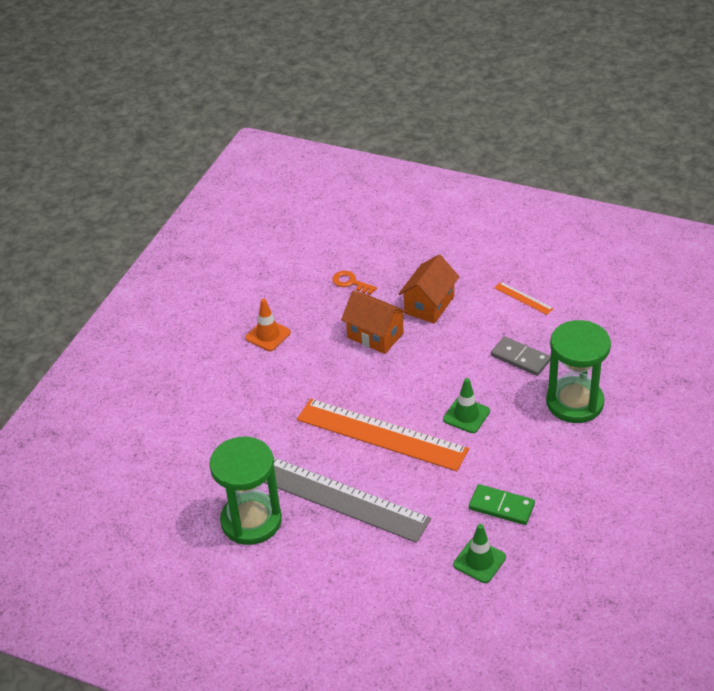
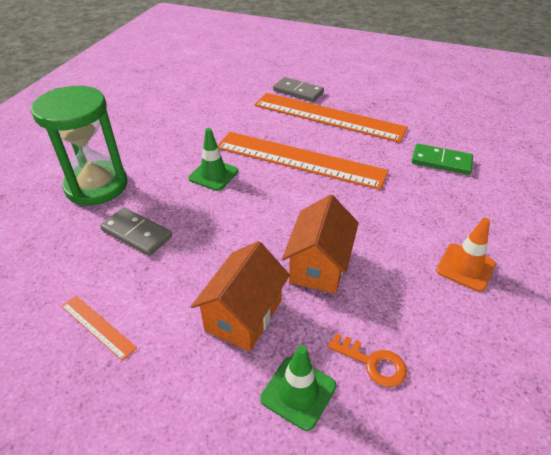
camera: 175 degrees right, 0 degrees up
green hourglass [209,437,282,545] -> none
grey ruler [264,457,431,543] -> orange ruler [254,93,408,143]
orange house [341,291,408,354] -> orange house turned 75 degrees clockwise [282,195,359,294]
green traffic cone [453,524,506,583] -> green traffic cone moved to [260,345,336,431]
green domino [469,484,535,525] -> green domino moved to [411,144,473,175]
none -> grey domino [273,77,324,102]

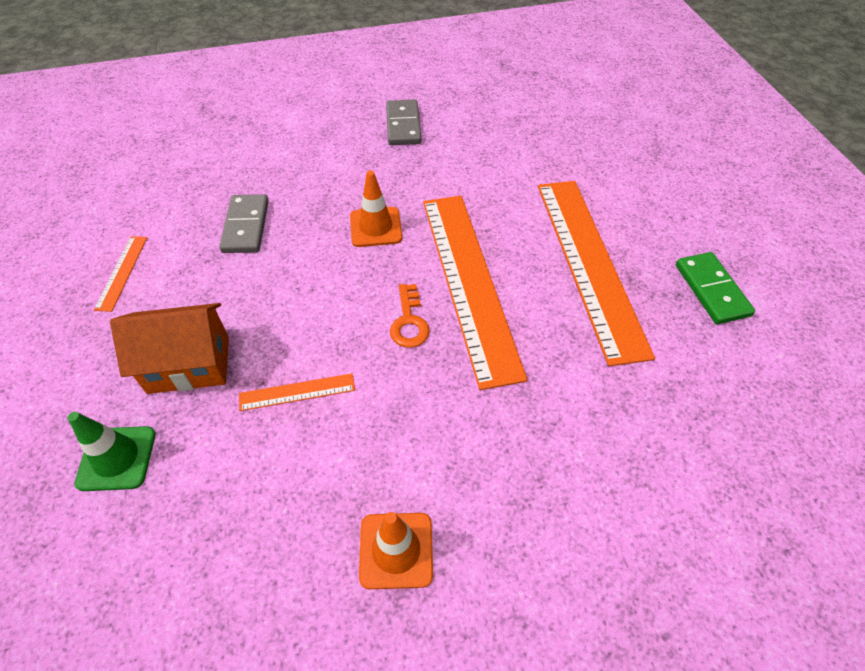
camera: 55 degrees right, 10 degrees up
green hourglass [31,86,128,205] -> none
green traffic cone [188,128,238,191] -> orange traffic cone [350,170,402,247]
grey domino [273,77,324,102] -> grey domino moved to [386,99,421,145]
orange house [282,195,359,294] -> orange ruler [239,373,355,411]
orange key [328,333,407,387] -> orange key moved to [390,284,430,348]
green domino [411,144,473,175] -> green domino moved to [676,252,755,324]

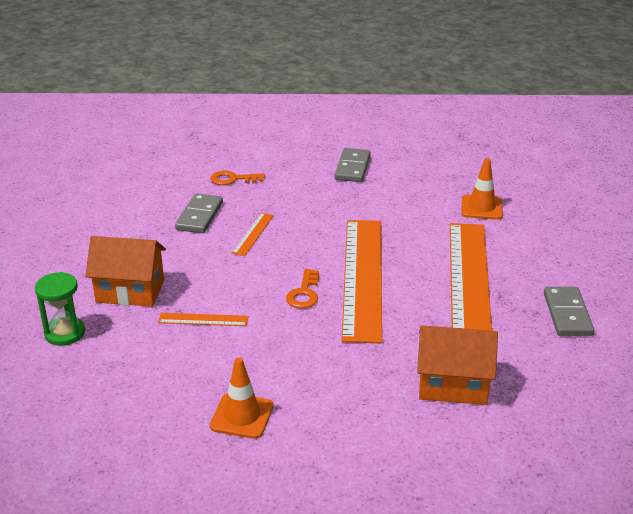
camera: 15 degrees right, 20 degrees down
green traffic cone [68,412,155,491] -> green hourglass [35,272,85,346]
orange ruler [94,236,147,312] -> orange ruler moved to [232,213,274,256]
orange traffic cone [350,170,402,247] -> orange traffic cone moved to [461,158,503,220]
green domino [676,252,755,324] -> grey domino [544,287,594,336]
none -> orange key [210,171,265,185]
none -> orange house [417,325,498,405]

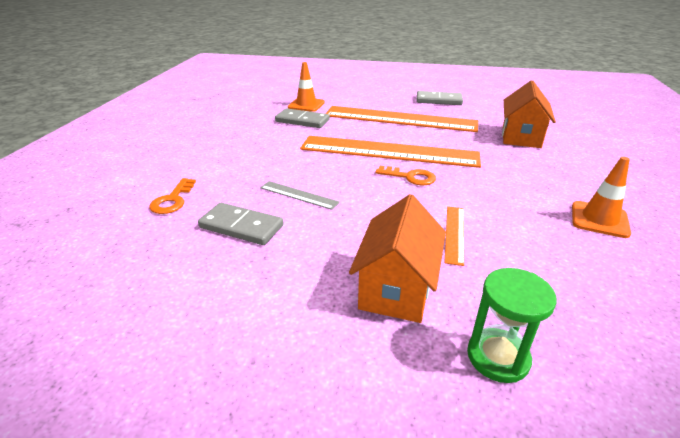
camera: 80 degrees left, 0 degrees up
orange ruler [232,213,274,256] -> grey ruler [260,181,340,210]
grey domino [334,148,371,182] -> grey domino moved to [275,108,330,128]

